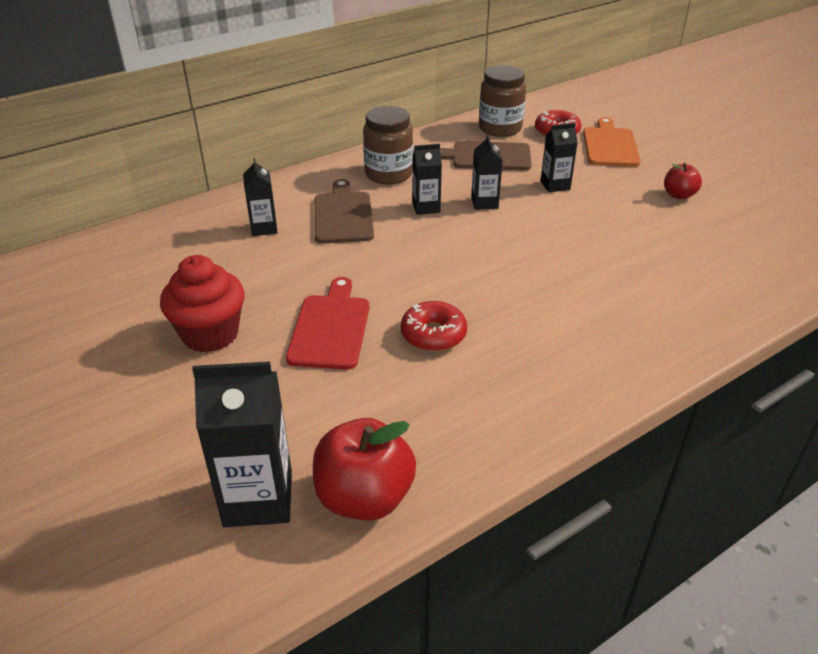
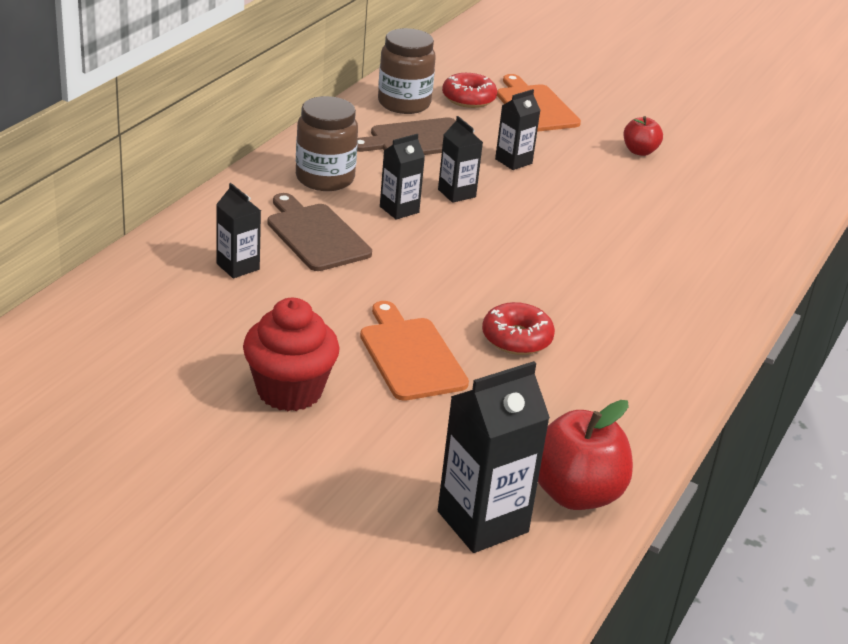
camera: 30 degrees left, 5 degrees down
red cutting board [286,277,369,370] -> orange cutting board [360,301,469,401]

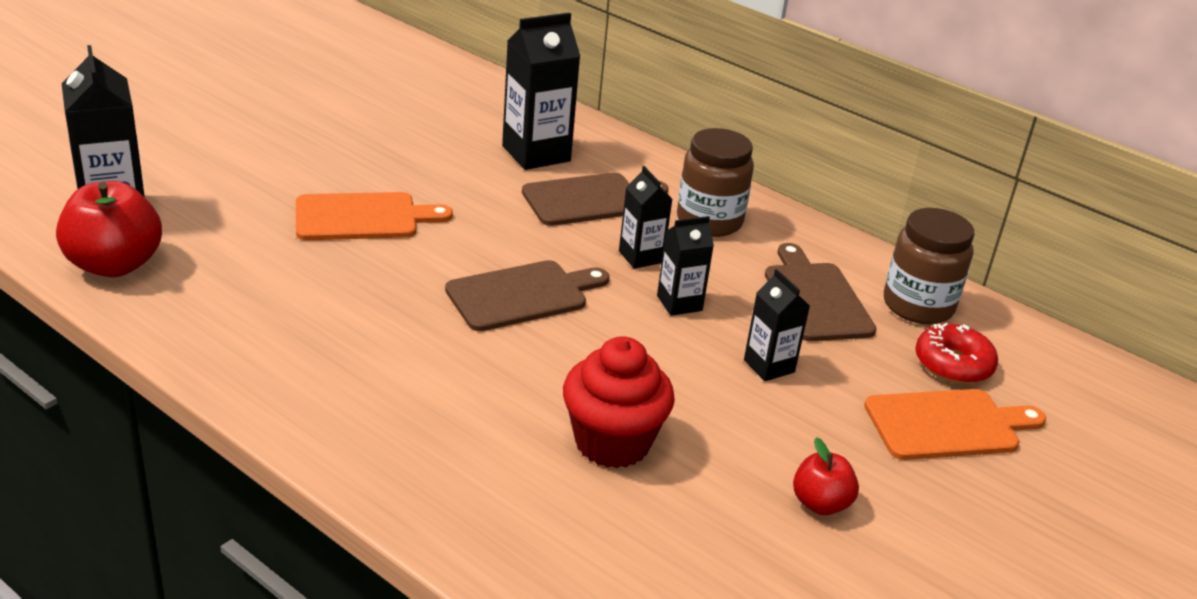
camera: 100 degrees right, 0 degrees up
black carton [216,183,261,278] -> black carton [502,12,580,170], size x1.72
red cupcake [243,298,340,411] -> red cupcake moved to [563,336,675,468]
red donut [482,302,555,355] -> none
none -> brown cutting board [445,260,610,331]

